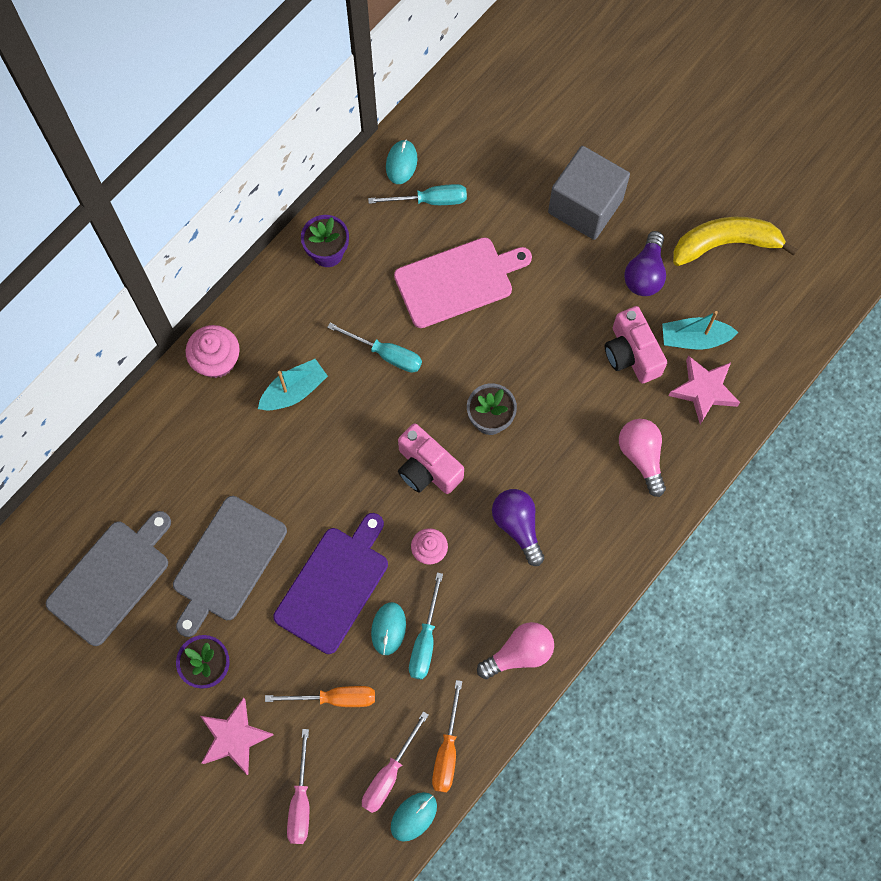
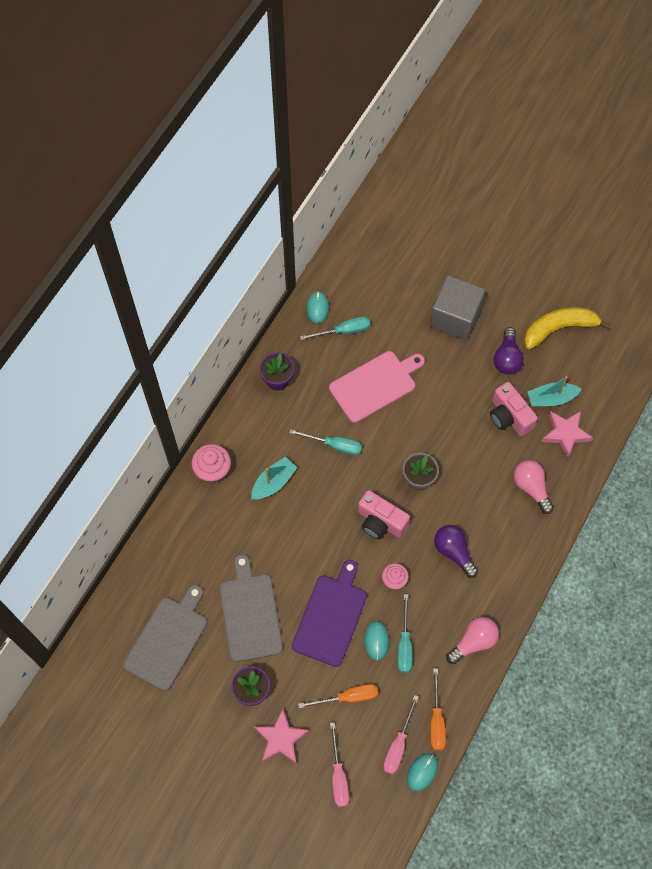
camera: 10 degrees left, 5 degrees down
grey cutting board [173,496,287,637] -> grey cutting board turned 150 degrees clockwise [220,554,283,662]

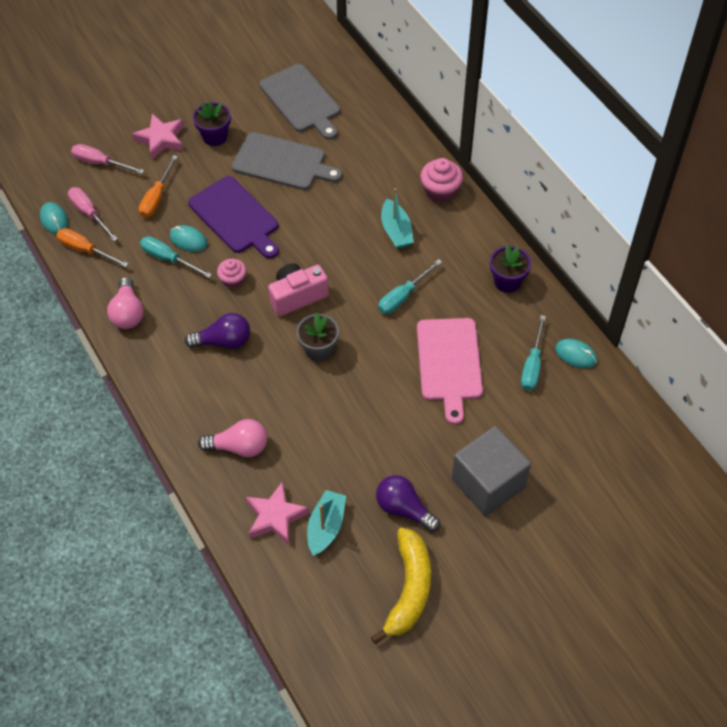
camera: 120 degrees right, 10 degrees down
pink camera [490,382,538,436] -> none

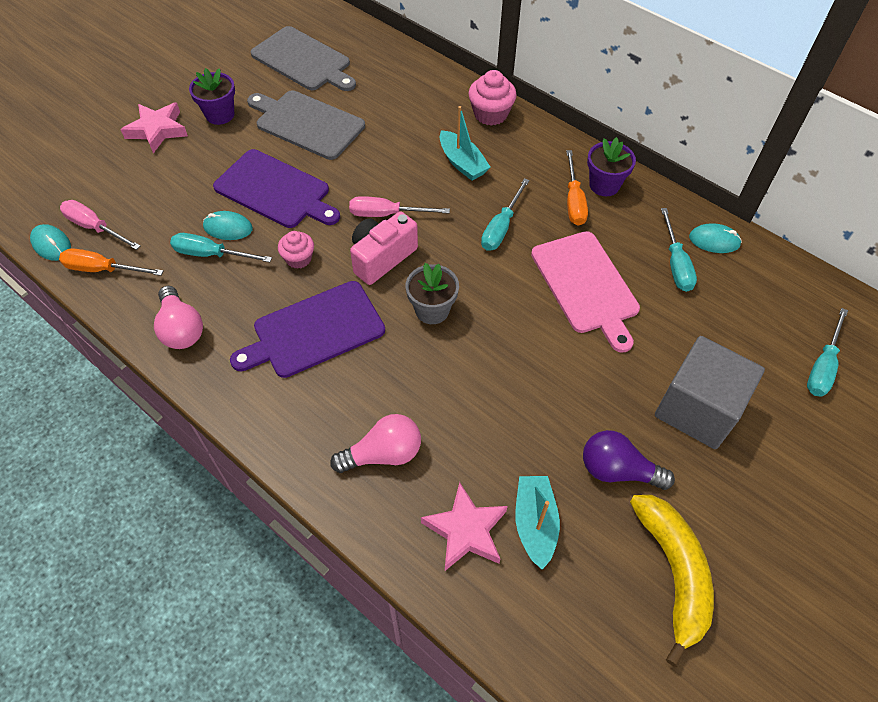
camera: 20 degrees left, 0 degrees up
pink screwdriver [71,144,144,174] -> pink screwdriver moved to [349,196,450,217]
orange screwdriver [139,155,178,218] -> orange screwdriver moved to [566,150,588,226]
purple light bulb [185,313,250,349] -> purple cutting board [230,281,385,378]
grey cutting board [232,132,342,190] -> grey cutting board turned 150 degrees counterclockwise [247,90,365,160]
none -> turquoise screwdriver [807,308,848,397]

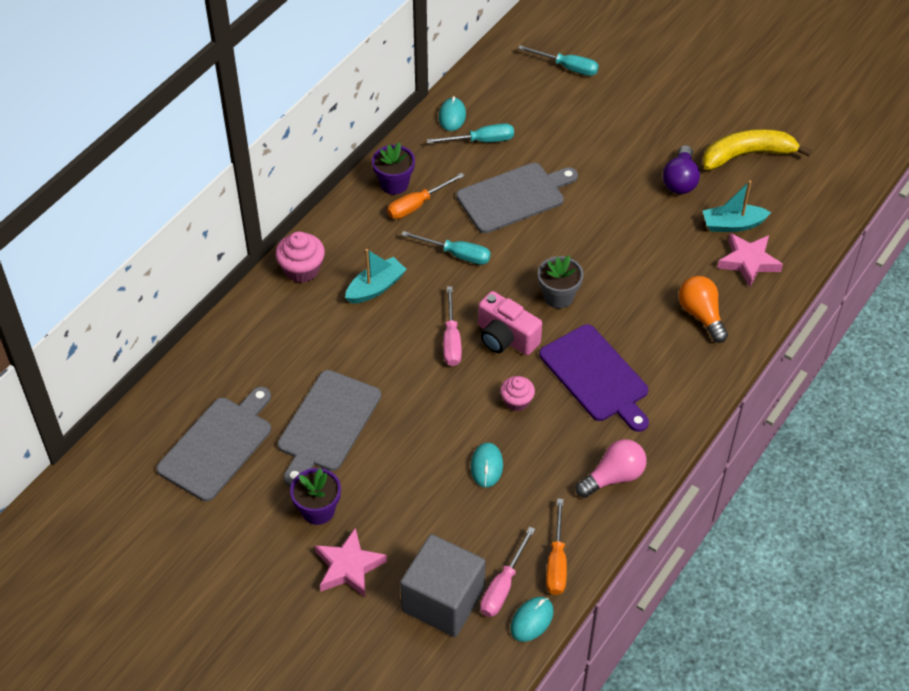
camera: 95 degrees left, 5 degrees down
turquoise screwdriver [170,233,272,262] -> none
purple cutting board [213,149,340,228] -> none
pink light bulb [330,414,421,473] -> orange light bulb [678,276,728,343]
pink cutting board [531,231,640,353] -> grey cutting board [456,163,578,233]
orange screwdriver [566,150,588,226] -> orange screwdriver turned 150 degrees clockwise [387,173,465,219]
grey cube [655,336,765,449] -> grey cube moved to [400,534,485,637]

